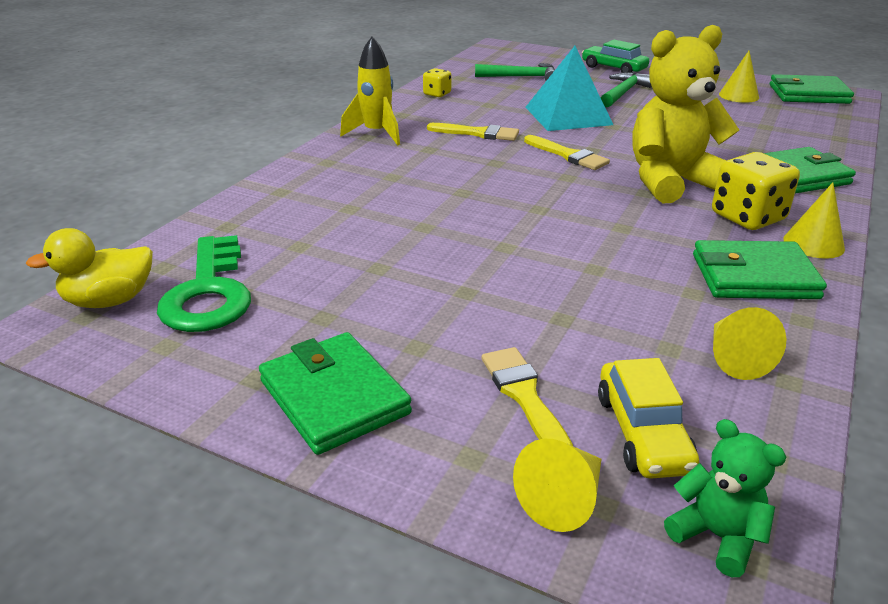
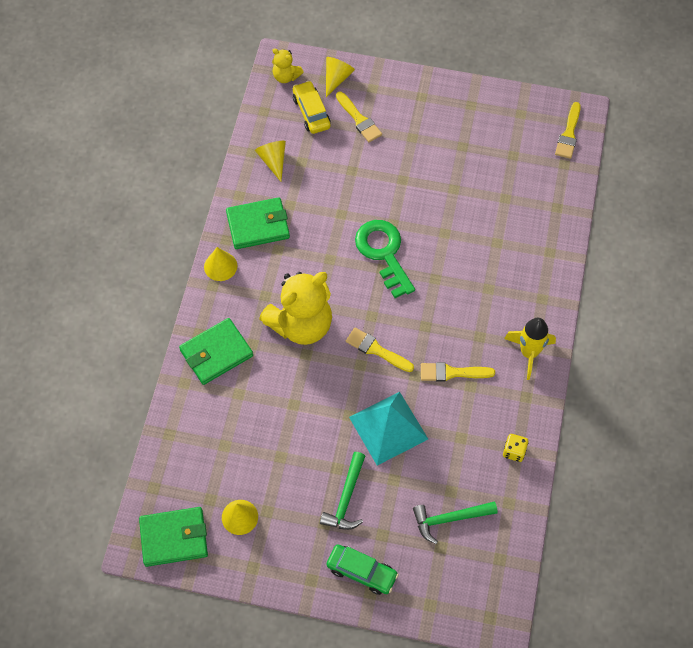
camera: 165 degrees right, 30 degrees up
yellow duck [26,228,153,308] -> yellow brush [555,102,581,159]
green key [157,235,251,332] -> green key moved to [355,220,415,298]
green wallet [259,332,412,455] -> none
green teddy bear [664,419,786,577] -> yellow teddy bear [272,48,304,83]
yellow dice [712,152,800,230] -> none

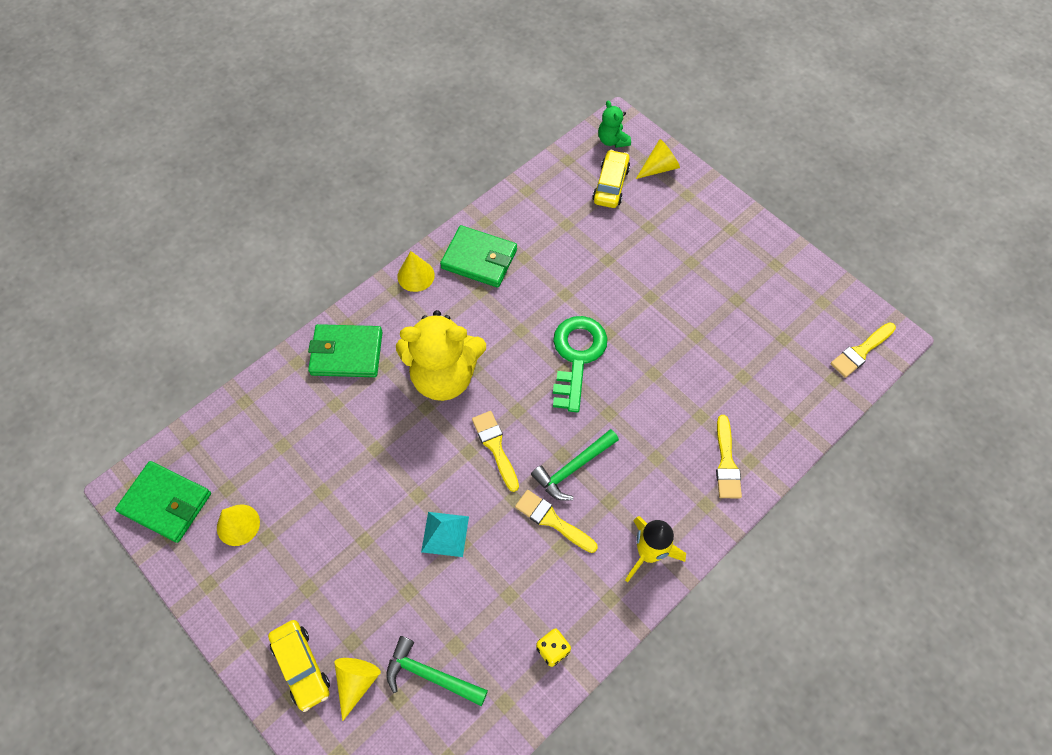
camera: 35 degrees right, 0 degrees up
yellow cone [255,141,286,182] -> yellow cone moved to [334,658,381,721]
yellow teddy bear [272,48,304,83] -> green teddy bear [598,100,631,148]
green hammer [320,452,365,530] -> green hammer moved to [531,429,619,501]
green car [326,544,399,595] -> yellow car [268,620,330,712]
yellow brush [336,92,382,142] -> yellow brush moved to [716,415,742,498]
turquoise pyramid [349,392,428,466] -> turquoise pyramid [421,512,469,557], size x0.59

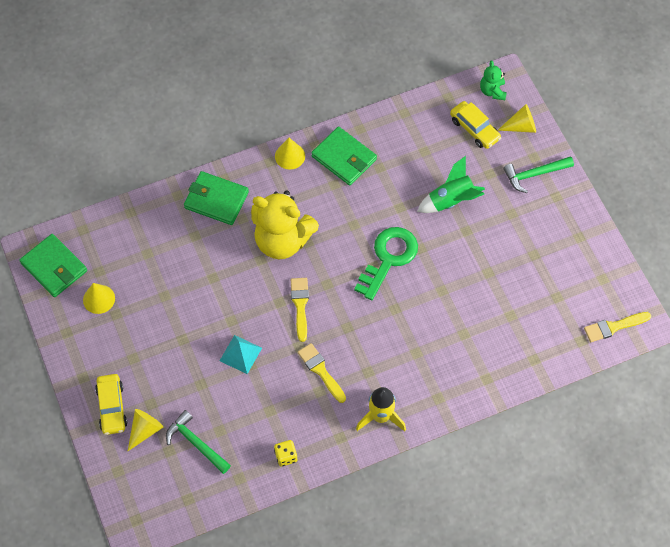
camera: 20 degrees right, 0 degrees up
green hammer [531,429,619,501] -> green hammer moved to [503,156,574,193]
yellow car [593,150,630,208] -> yellow car turned 105 degrees clockwise [450,101,501,149]
yellow brush [716,415,742,498] -> none
none -> green rocket [417,156,485,213]

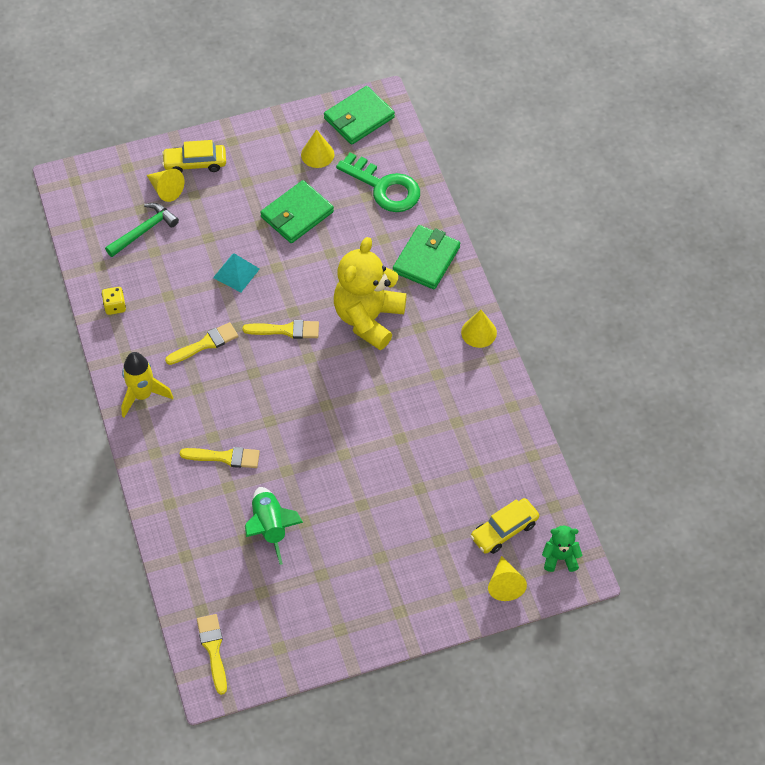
camera: 95 degrees right, 5 degrees down
green wallet [311,127,377,186] -> green wallet moved to [260,180,334,243]
green key [354,227,418,300] -> green key moved to [336,152,420,212]
green rocket [417,156,485,213] -> green rocket moved to [245,487,303,565]
green hammer [503,156,574,193] -> none
none -> yellow brush [180,447,260,468]

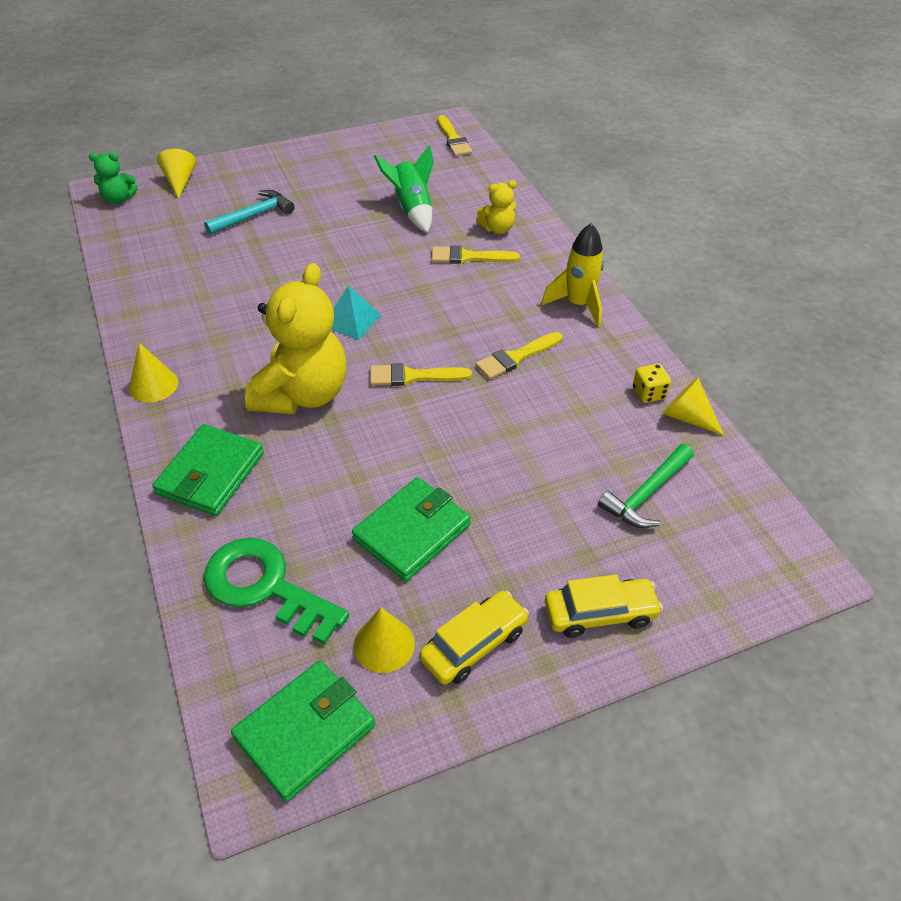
camera: 175 degrees right, 10 degrees down
yellow cone [147,169,184,202] -> yellow cone moved to [663,377,724,436]
turquoise pyramid [213,254,260,292] -> turquoise pyramid moved to [331,285,381,340]
yellow car [470,498,539,554] -> yellow car moved to [419,591,529,685]
none -> turquoise hammer [204,190,295,235]
none -> yellow teddy bear [476,180,517,234]

